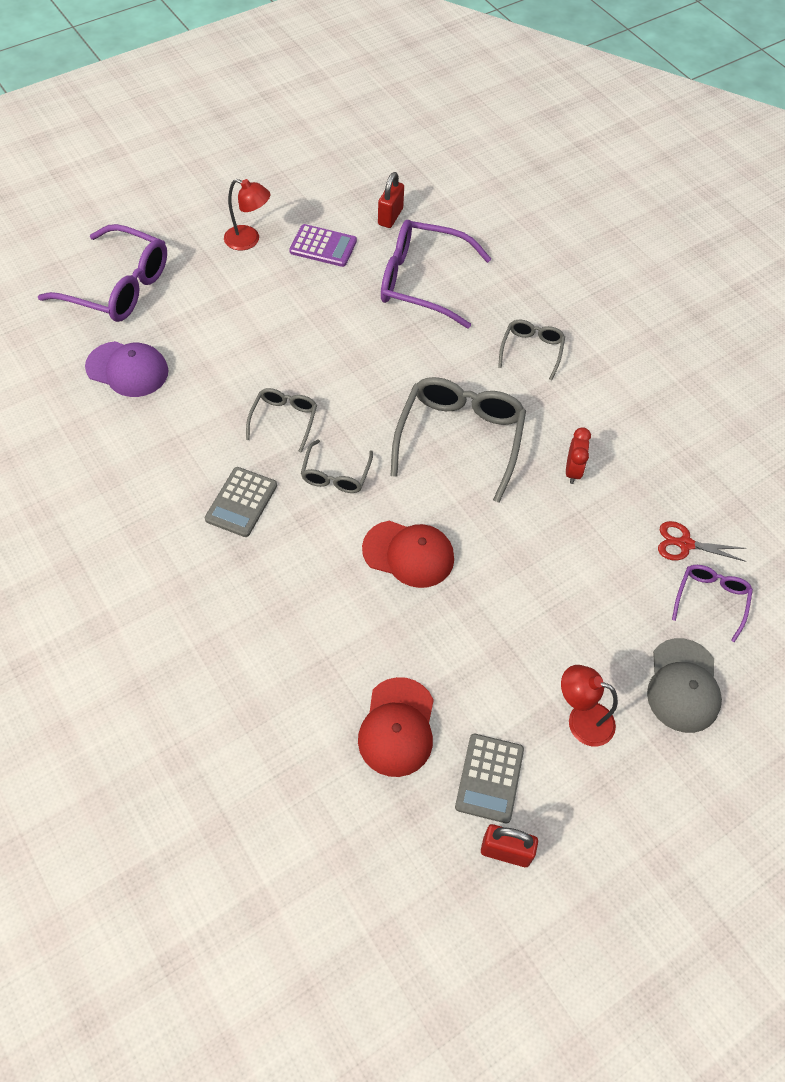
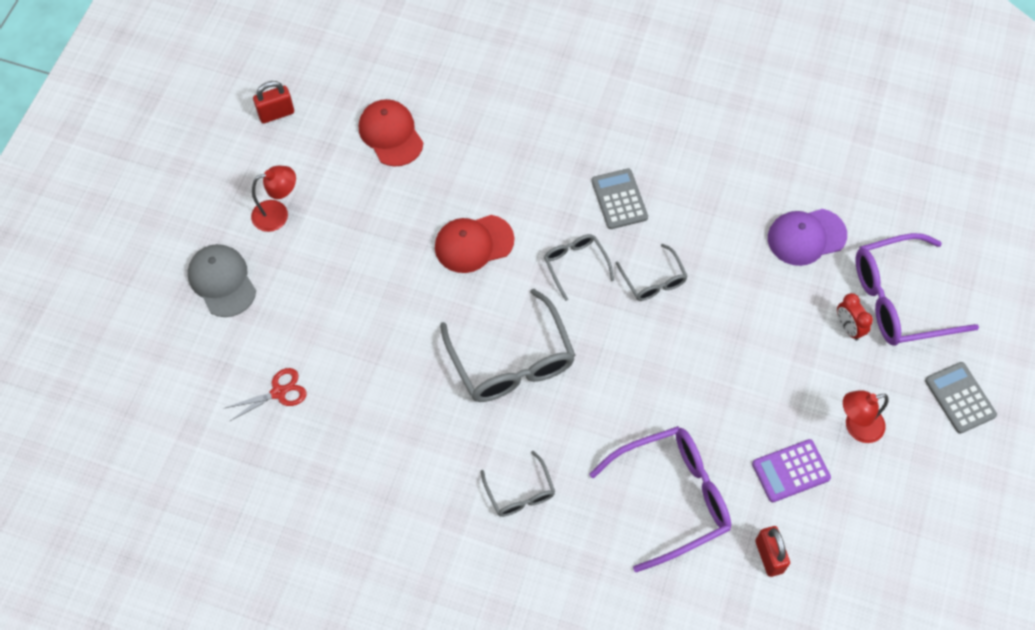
camera: 145 degrees right, 5 degrees up
grey calculator [455,734,524,823] -> grey calculator moved to [925,362,997,434]
red clock [566,427,591,484] -> red clock moved to [837,293,873,341]
purple glasses [672,565,753,642] -> none

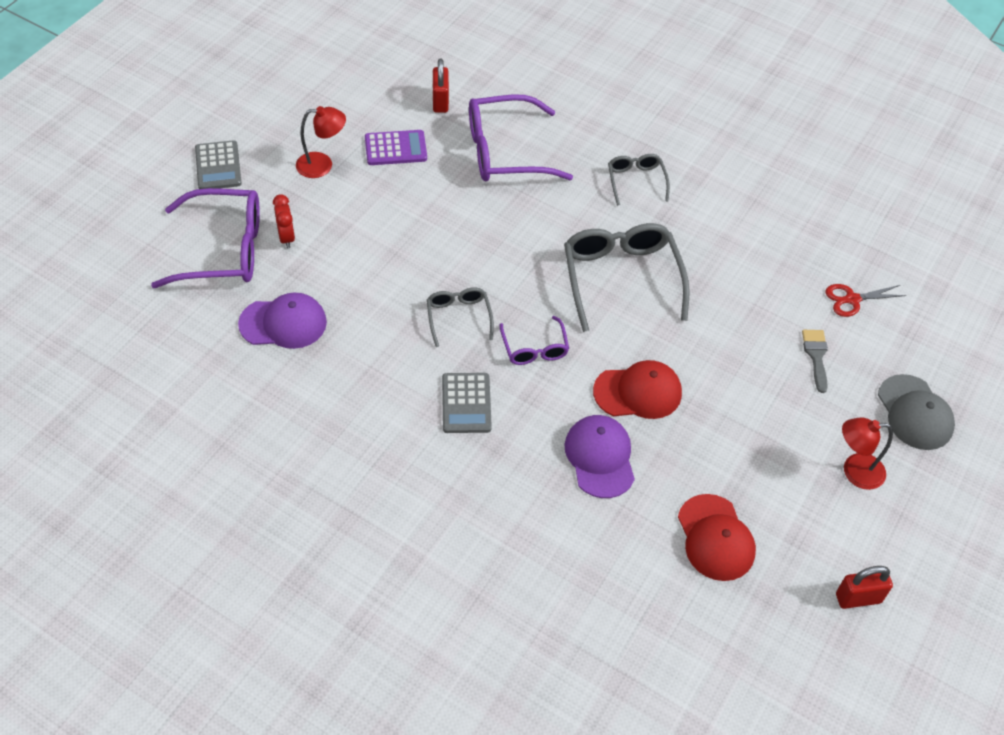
camera: 170 degrees left, 10 degrees down
grey glasses [544,234,614,301] -> purple glasses [500,316,569,365]
none -> purple cap [564,415,635,498]
none -> grey brush [802,330,828,393]

